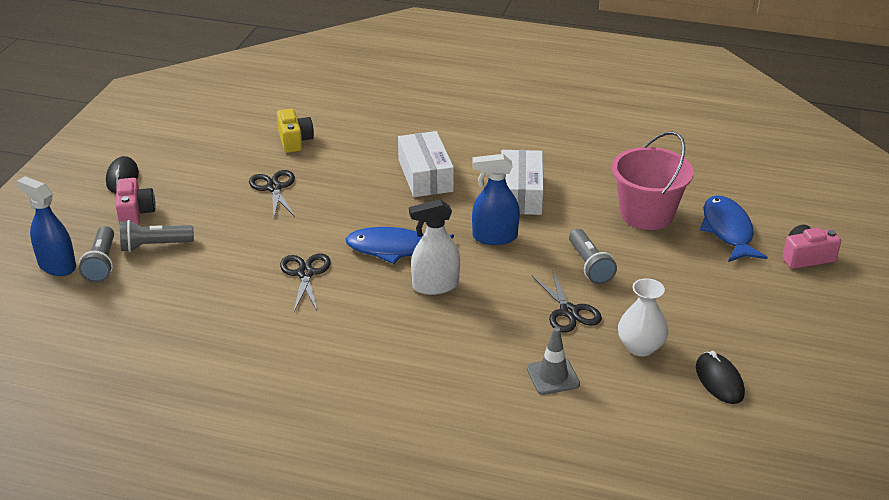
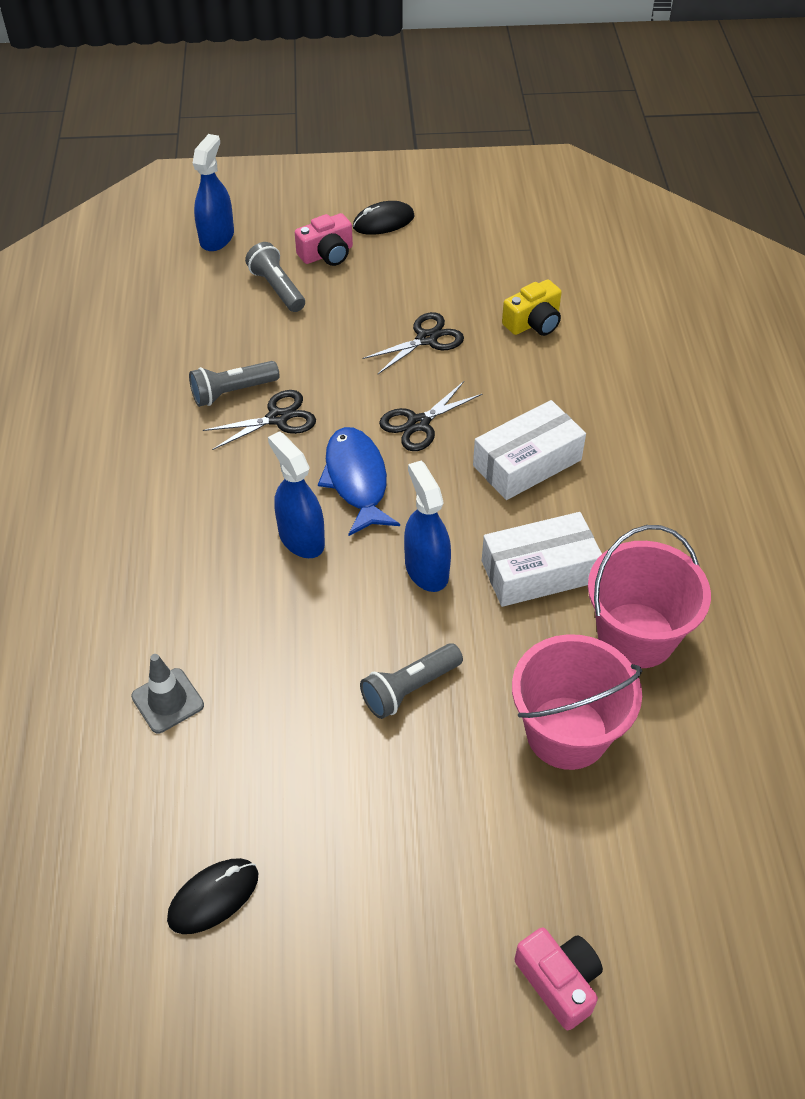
camera: 70 degrees right, 15 degrees up
grey flashlight [79,226,114,283] -> grey flashlight moved to [189,361,280,407]
white spray bottle [409,199,460,295] -> blue spray bottle [268,431,325,558]
black scissors [532,269,602,333] -> black scissors moved to [379,381,482,451]
white vase [618,278,669,356] -> none
blue fish [700,195,768,262] -> none
none -> pink bucket [588,525,711,668]

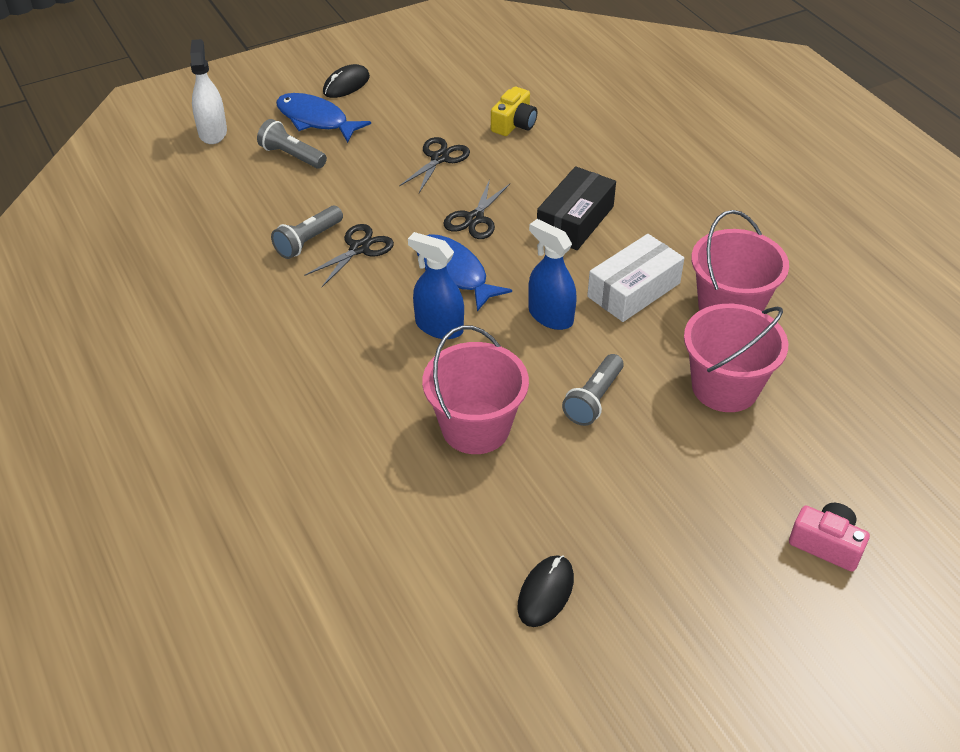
camera: 25 degrees left, 5 degrees down
grey traffic cone [131,654,204,733] -> none
blue spray bottle [192,134,234,251] -> white spray bottle [190,39,227,144]
pink camera [295,213,353,266] -> blue fish [276,93,371,143]
white box [473,400,586,500] -> black box [537,166,616,250]
none -> pink bucket [422,325,529,454]

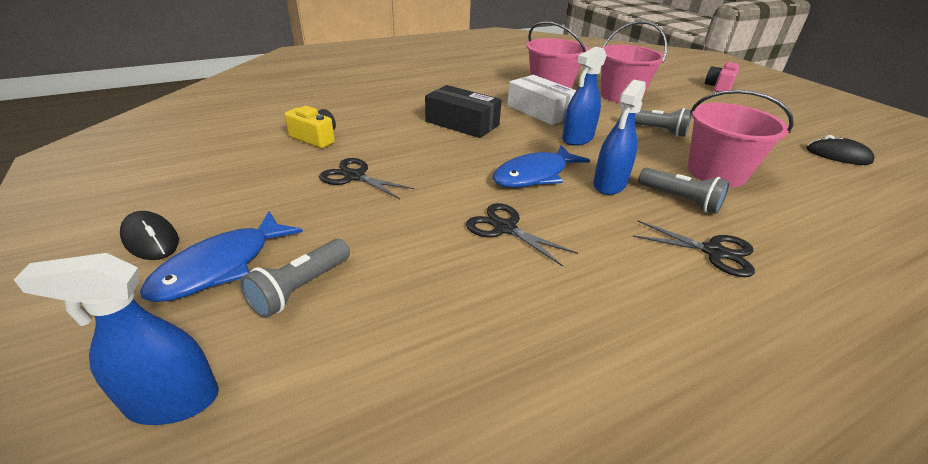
camera: 90 degrees left, 10 degrees down
white spray bottle [190,39,227,144] -> blue spray bottle [14,253,219,425]
grey flashlight [271,206,343,259] -> grey flashlight moved to [638,168,730,214]
black scissors [443,179,510,239] -> black scissors moved to [632,220,755,277]

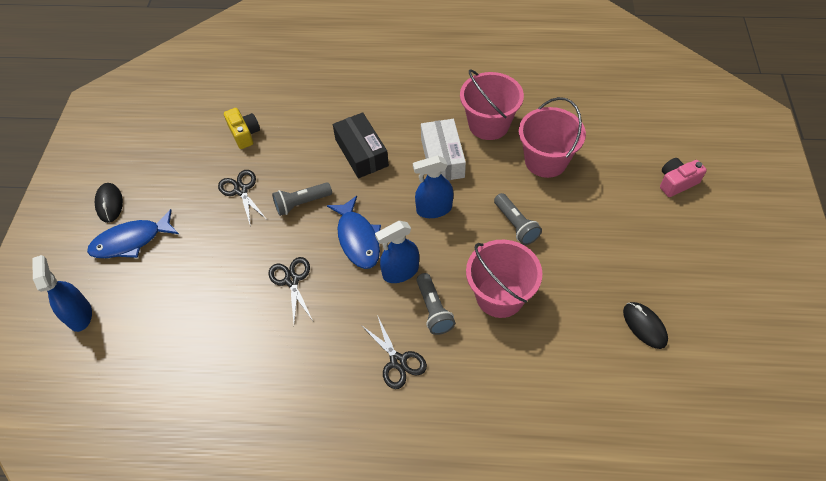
camera: 35 degrees right, 20 degrees up
blue spray bottle [14,253,219,425] -> blue spray bottle turned 45 degrees clockwise [32,255,92,332]
grey flashlight [240,239,350,318] -> grey flashlight moved to [272,182,332,216]
blue fish [493,145,590,188] -> blue fish turned 105 degrees counterclockwise [327,196,381,269]

